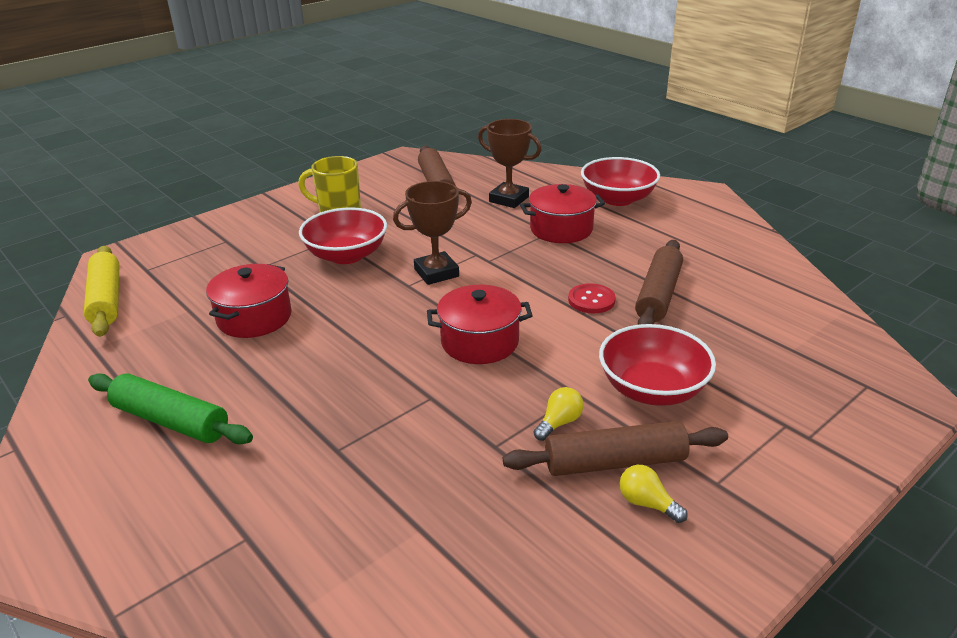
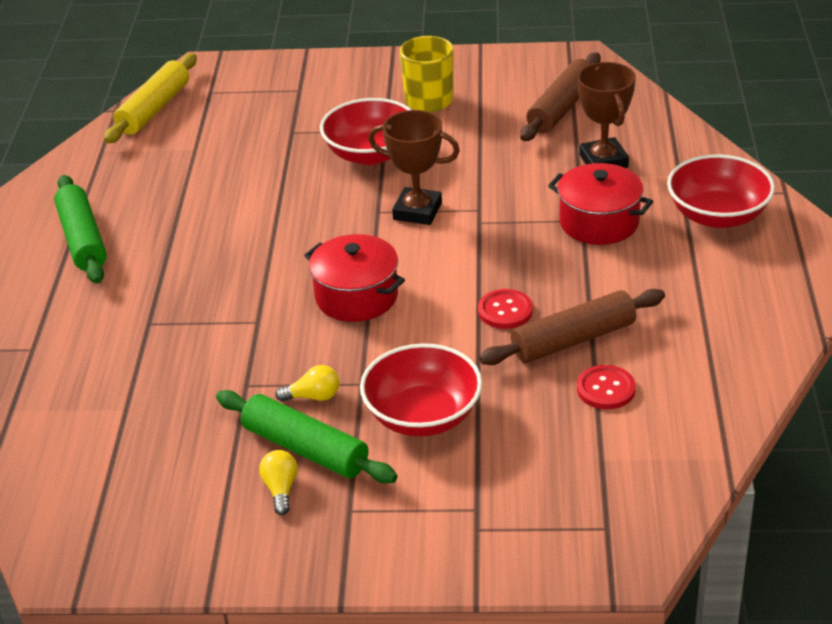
camera: 45 degrees right, 5 degrees up
red pot [206,264,292,338] -> none
brown rolling pin [503,421,728,476] -> green rolling pin [216,390,398,483]
none -> red button [577,365,636,409]

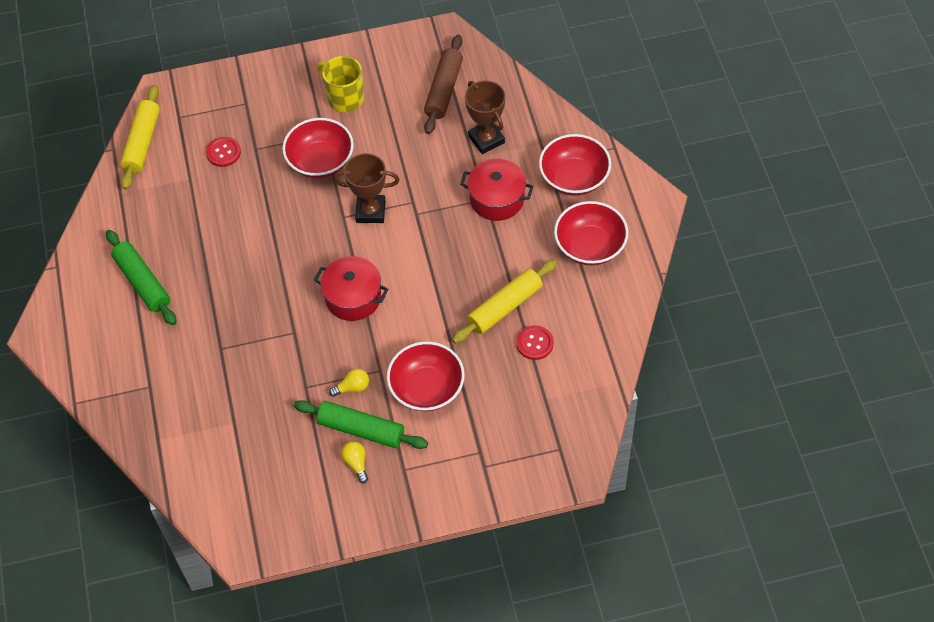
camera: 15 degrees left, 20 degrees up
red button [478,289,533,329] -> red button moved to [206,137,241,167]
brown rolling pin [479,289,665,365] -> yellow rolling pin [452,260,557,344]
none -> red bowl [554,201,628,266]

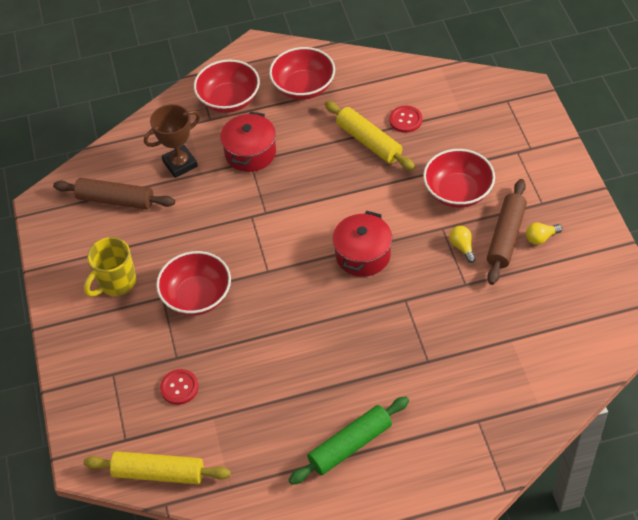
camera: 90 degrees left, 5 degrees down
green rolling pin [294,400,428,449] -> brown rolling pin [487,179,527,285]
brown trophy [333,153,400,223] -> none

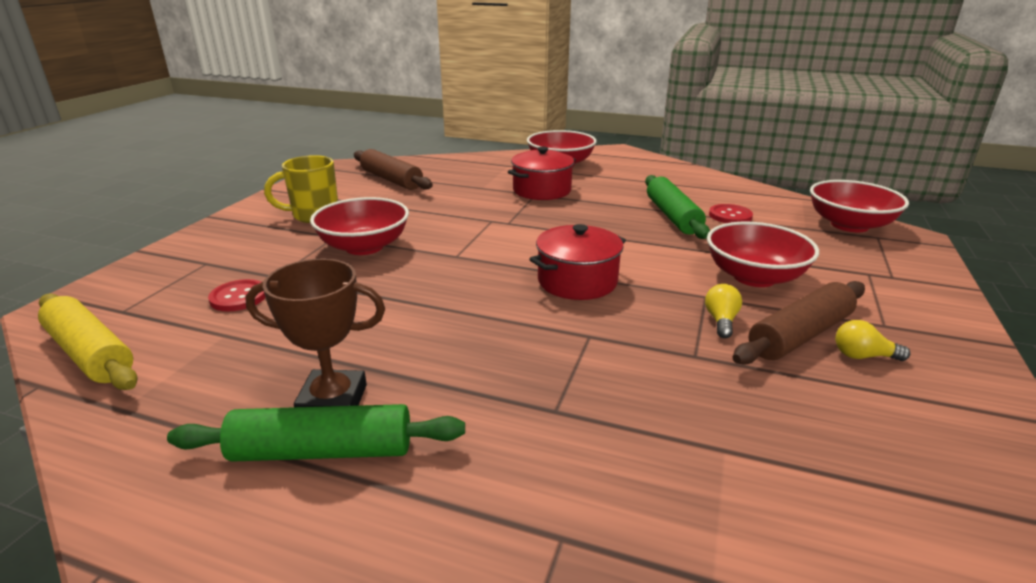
camera: 30 degrees right, 25 degrees down
brown trophy [144,104,200,178] -> brown trophy moved to [245,258,385,407]
red bowl [269,47,335,100] -> red bowl moved to [810,180,909,232]
yellow rolling pin [325,101,415,171] -> green rolling pin [645,175,710,239]

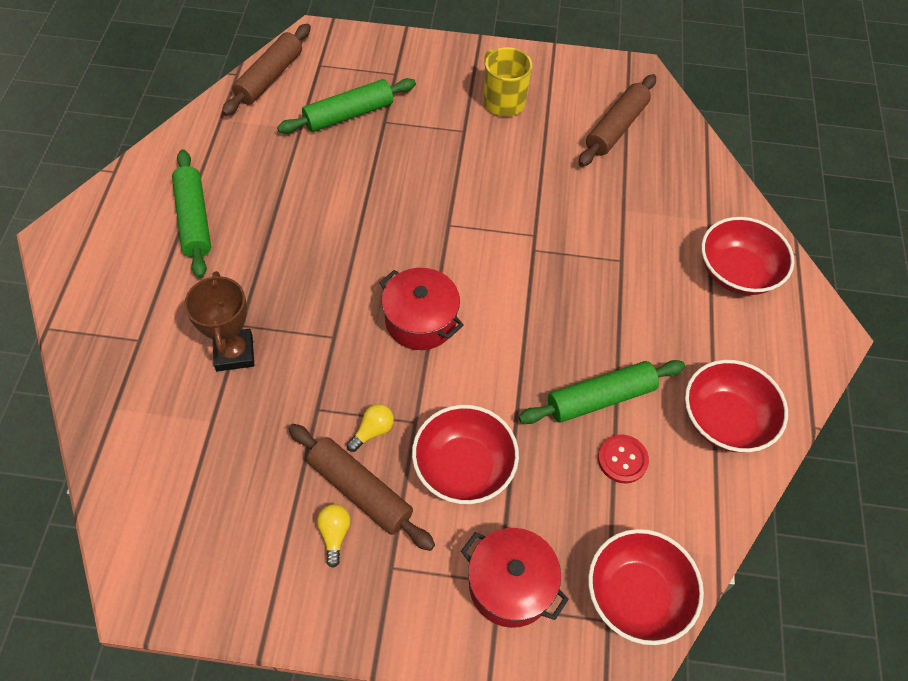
camera: 75 degrees right, 30 degrees up
yellow rolling pin [38,293,138,390] -> brown rolling pin [222,24,311,116]
red button [208,279,266,311] -> green rolling pin [277,78,416,134]
brown trophy [245,258,385,407] -> brown trophy moved to [184,271,254,372]
red bowl [310,197,409,255] -> red bowl moved to [685,360,788,452]
red pot [508,147,576,200] -> red pot moved to [461,528,569,628]
yellow light bulb [705,284,742,338] -> yellow light bulb turned 45 degrees counterclockwise [347,404,394,452]

